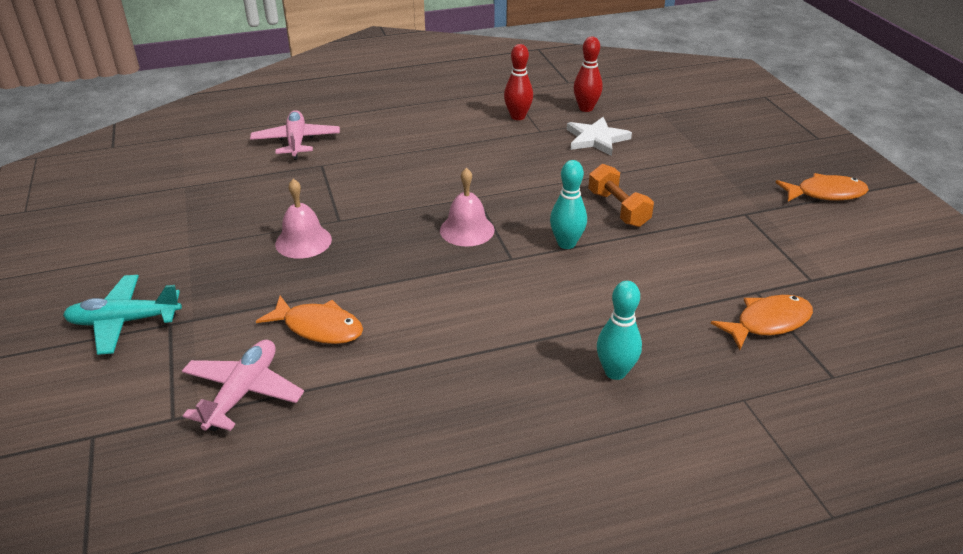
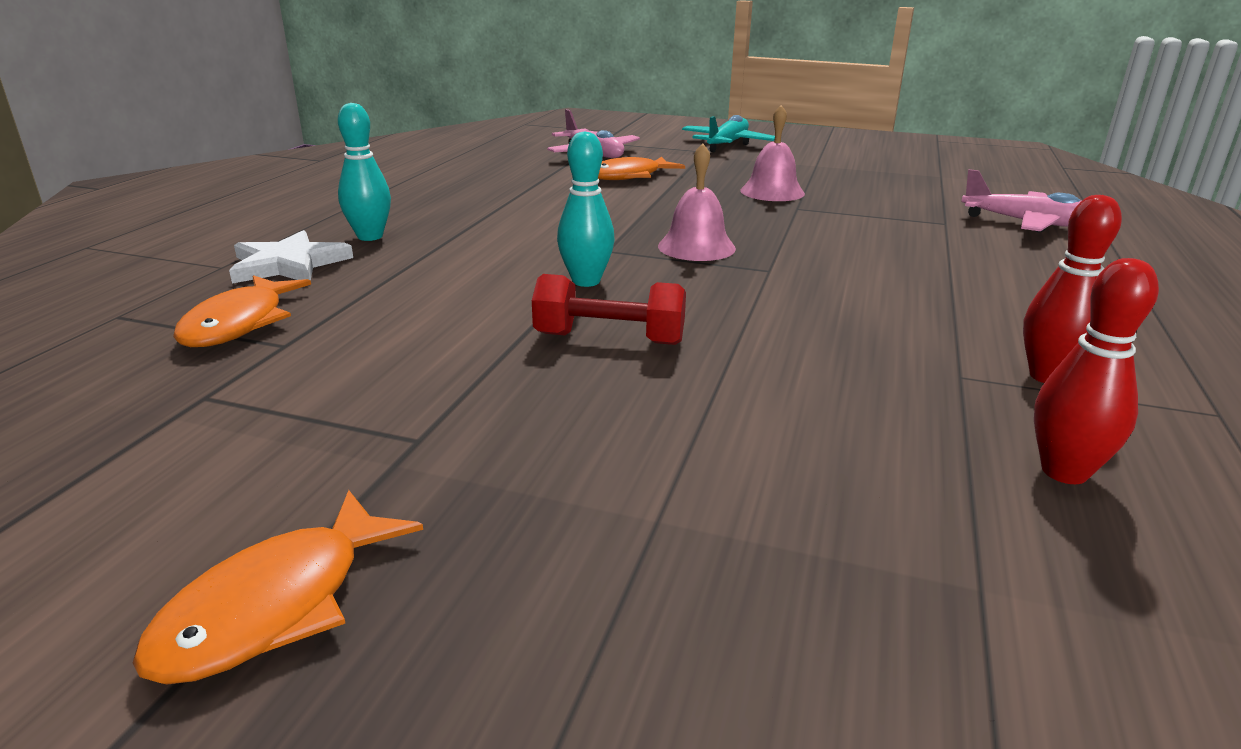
camera: 125 degrees right, 10 degrees down
white star [567,117,632,156] -> white star moved to [229,230,353,284]
orange dumbbell [588,164,654,227] -> red dumbbell [532,274,686,345]

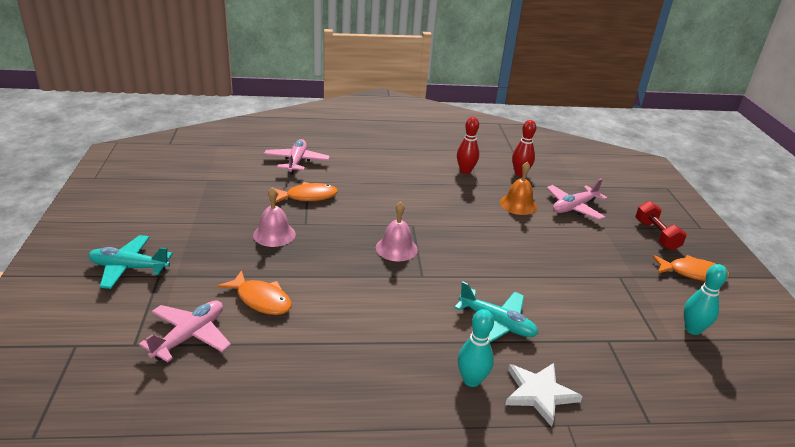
camera: 115 degrees left, 5 degrees up
orange fish [173,275,311,347] -> orange fish moved to [274,182,338,203]
red dumbbell [532,274,686,345] -> red dumbbell moved to [635,201,687,251]
turquoise bowling pin [557,131,615,287] -> turquoise bowling pin moved to [684,264,728,335]
none -> turquoise plane [454,281,538,343]
none -> orange bell [500,162,537,215]
none -> pink plane [547,178,607,220]

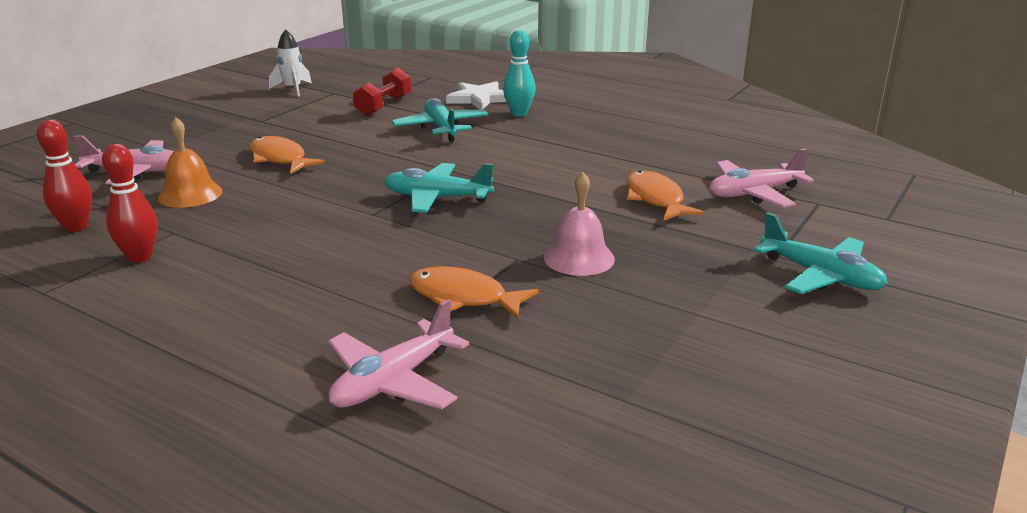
camera: 140 degrees left, 5 degrees down
pink bell [376,201,418,261] -> turquoise plane [384,163,494,213]
red dumbbell [635,201,687,251] -> red dumbbell moved to [353,68,411,116]
orange fish [652,255,729,281] -> orange fish moved to [250,136,325,174]
turquoise bowling pin [684,264,728,335] -> white rocket [269,29,312,97]

